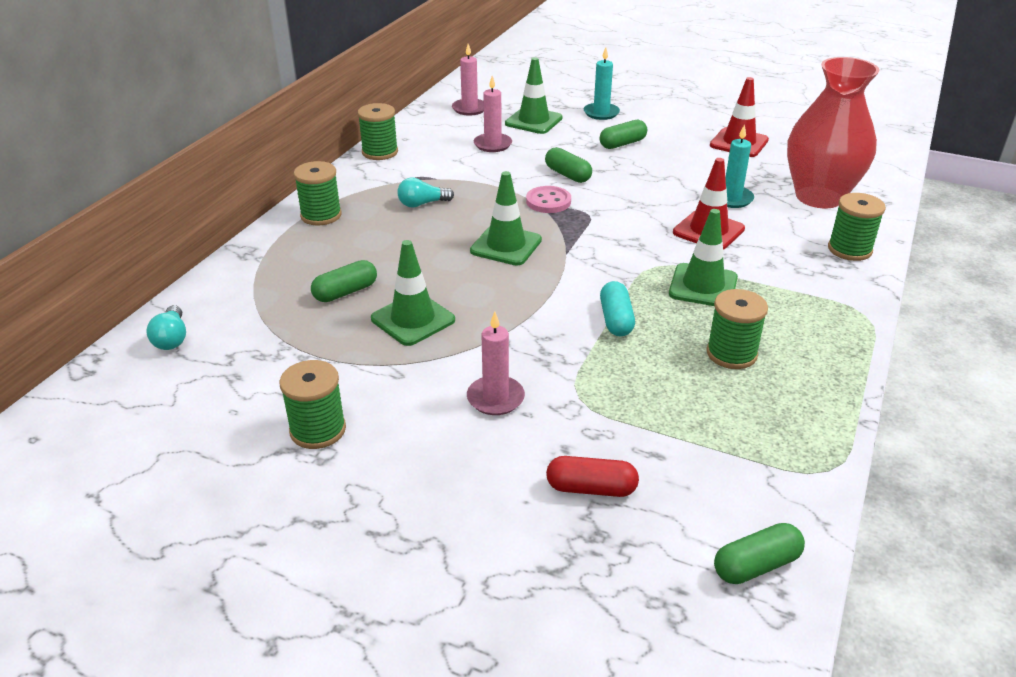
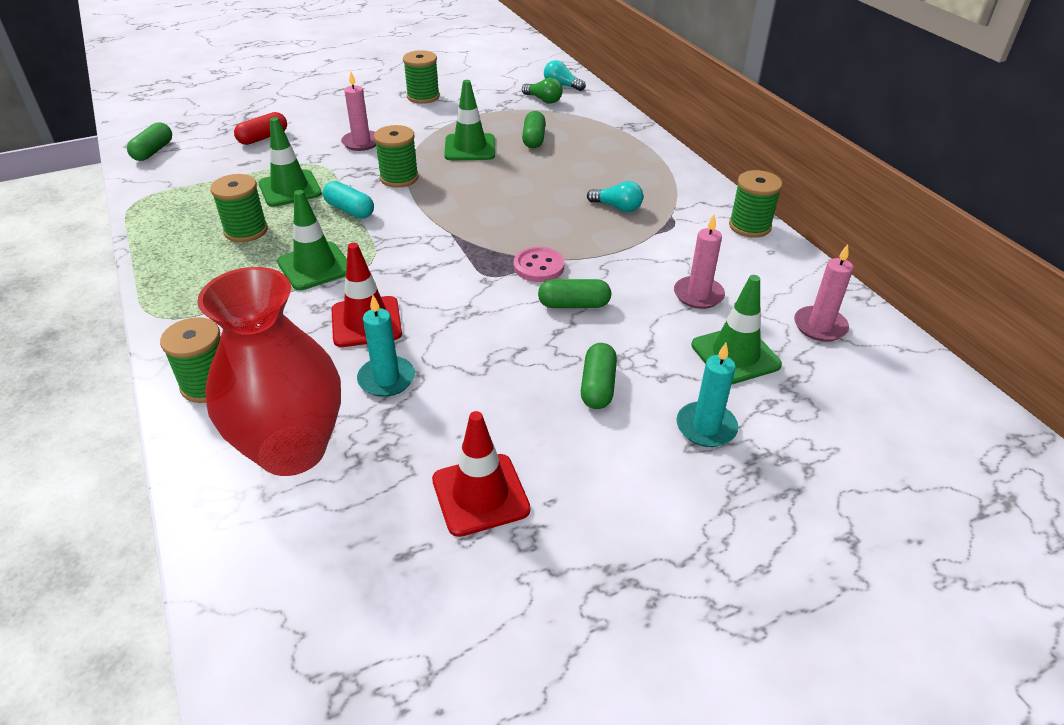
camera: 130 degrees right, 5 degrees up
green spool [294,161,342,226] -> green spool moved to [374,125,419,188]
turquoise light bulb [397,177,454,208] -> turquoise light bulb turned 90 degrees clockwise [587,181,643,212]
green traffic cone [470,171,542,266] -> green traffic cone moved to [259,117,322,207]
none -> green light bulb [522,78,563,103]

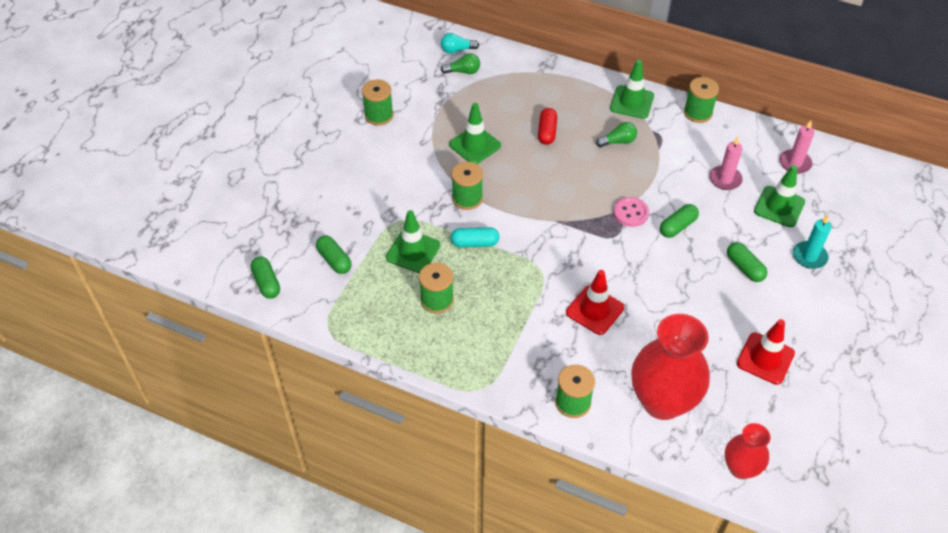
camera: 40 degrees left, 10 degrees up
red capsule [234,112,287,145] -> red capsule moved to [538,108,557,145]
green traffic cone [277,190,347,290] -> green traffic cone moved to [610,60,654,119]
pink candle [341,72,376,151] -> none
turquoise candle [357,295,415,397] -> none
green capsule [522,111,546,148] -> green capsule moved to [316,235,352,274]
turquoise light bulb [587,181,643,212] -> green light bulb [596,122,637,147]
none -> red vase [725,423,770,479]

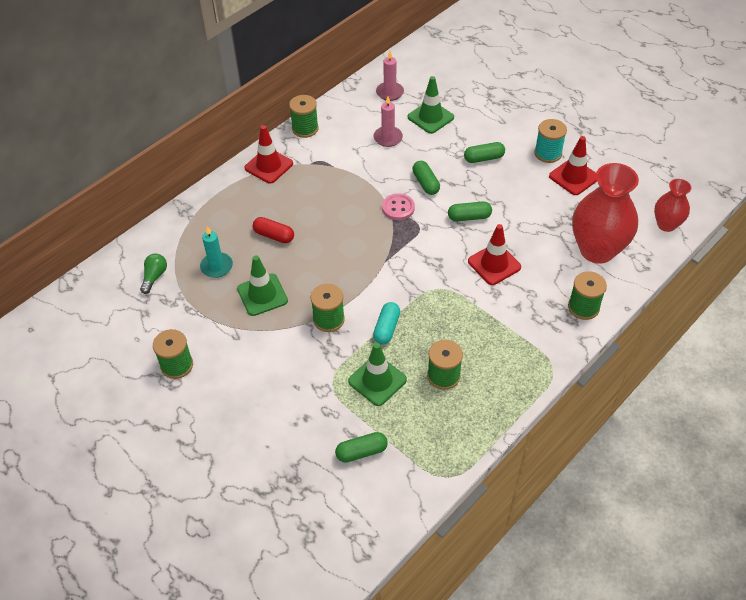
camera: 70 degrees left, 0 degrees up
green capsule [251,257,280,299] -> green capsule moved to [448,201,492,221]
turquoise light bulb [441,33,479,54] -> none
green light bulb [596,122,637,147] -> none
green traffic cone [610,60,654,119] -> red traffic cone [244,125,293,184]
turquoise candle [793,215,831,269] -> turquoise candle moved to [200,226,233,278]
none -> turquoise spool [534,119,567,163]

